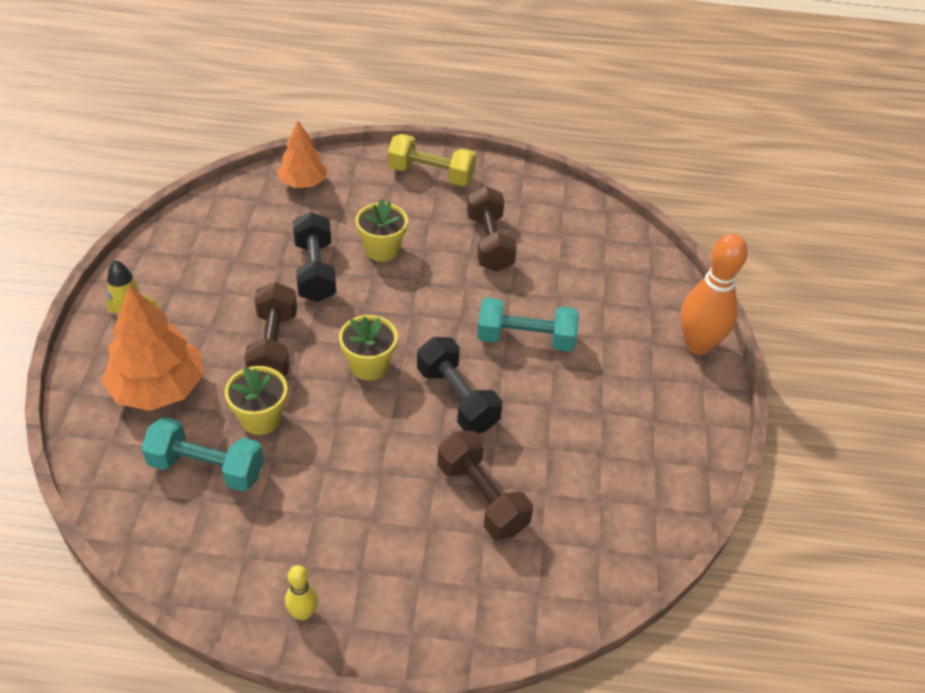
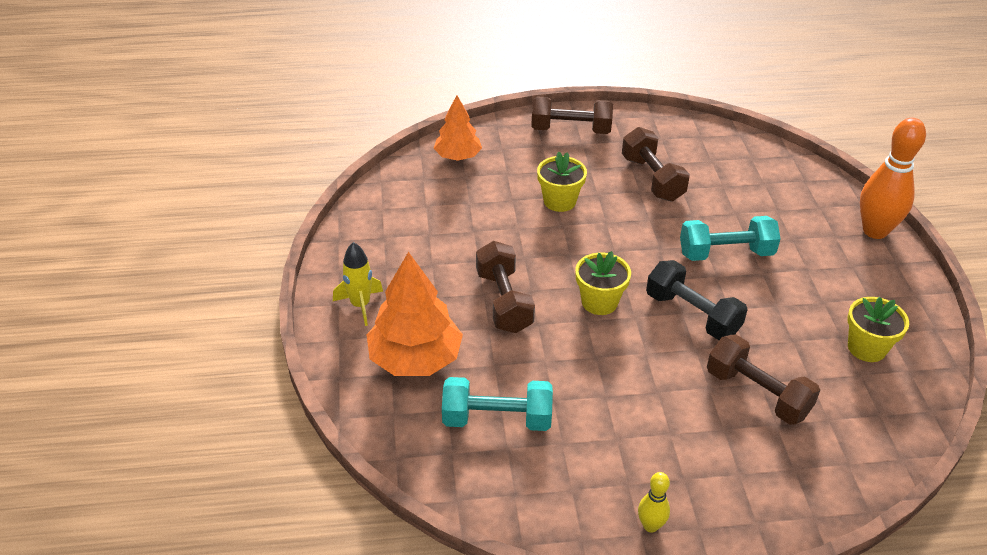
camera: 10 degrees left, 5 degrees down
yellow flower pot [225,366,287,435] -> yellow flower pot moved to [847,297,909,362]
black dumbbell [293,212,336,302] -> none
yellow dumbbell [388,134,477,186] -> brown dumbbell [531,96,613,134]

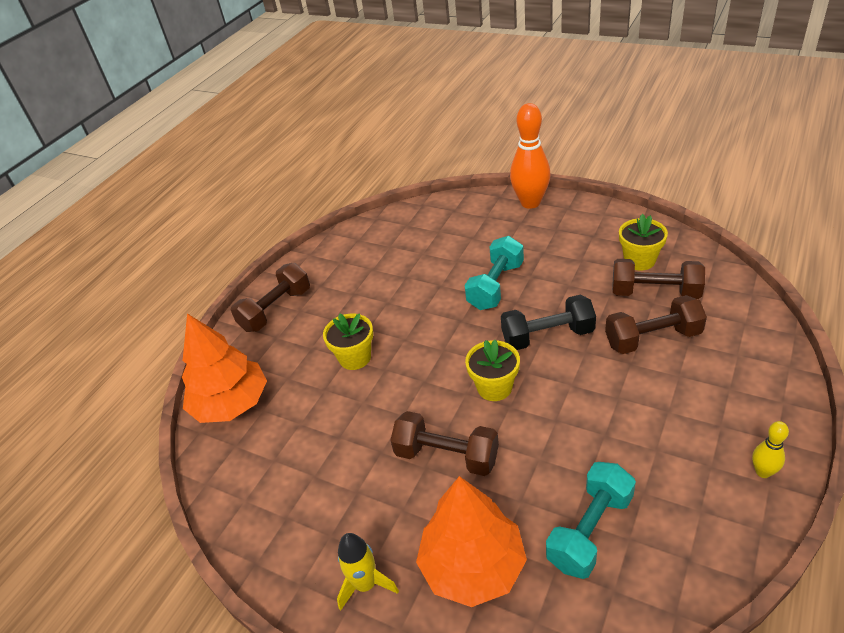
camera: 50 degrees left, 0 degrees up
orange tree [433,95,482,161] -> orange tree [182,314,267,423], size x1.59
brown dumbbell [622,127,690,201] -> brown dumbbell moved to [612,259,705,299]

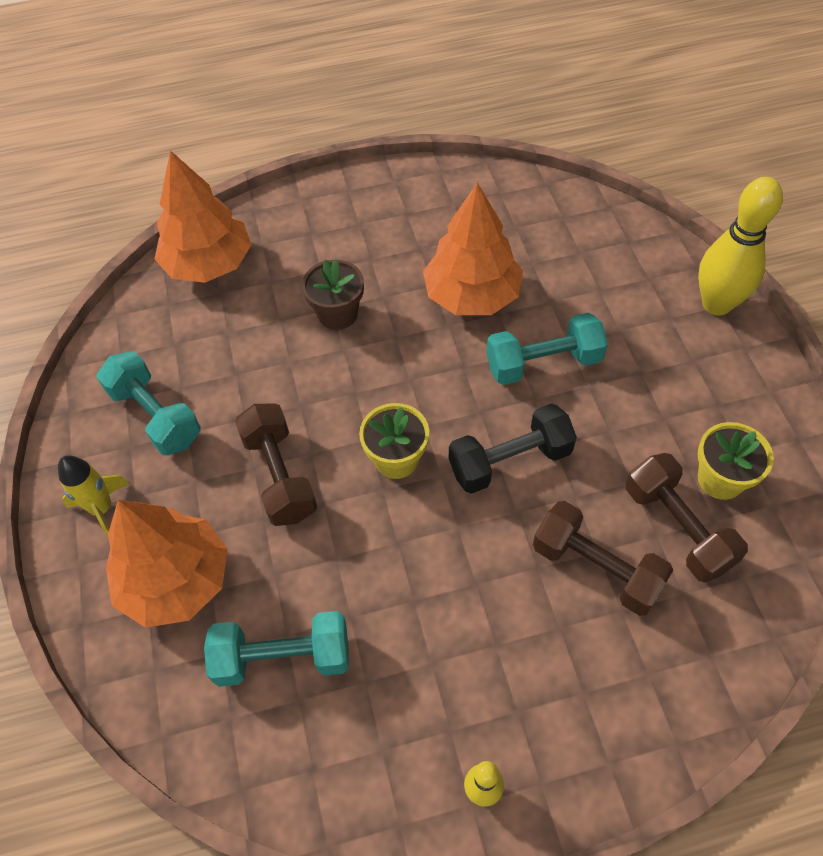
camera: 45 degrees right, 15 degrees up
brown dumbbell [231,263,310,332] -> none
yellow flower pot [323,313,373,370] -> brown flower pot [302,260,364,330]
black dumbbell [501,295,596,350] -> black dumbbell turned 60 degrees counterclockwise [449,403,577,494]
orange bowling pin [510,103,551,209] -> yellow bowling pin [698,177,783,315]
none -> turquoise dumbbell [96,351,201,455]
none -> orange tree [423,182,523,315]

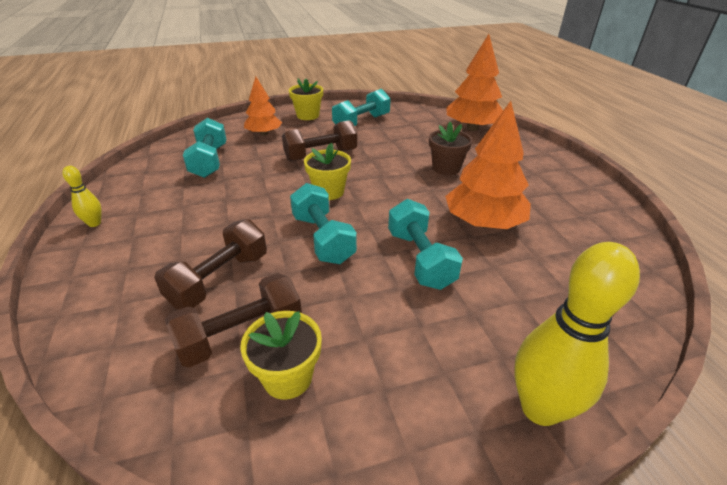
camera: 85 degrees right, 20 degrees down
yellow rocket [58,455,129,538] -> yellow flower pot [289,78,323,120]
orange tree [106,500,228,628] -> orange tree [244,76,282,136], size x0.63
black dumbbell [449,403,577,494] -> turquoise dumbbell [290,183,357,264]

